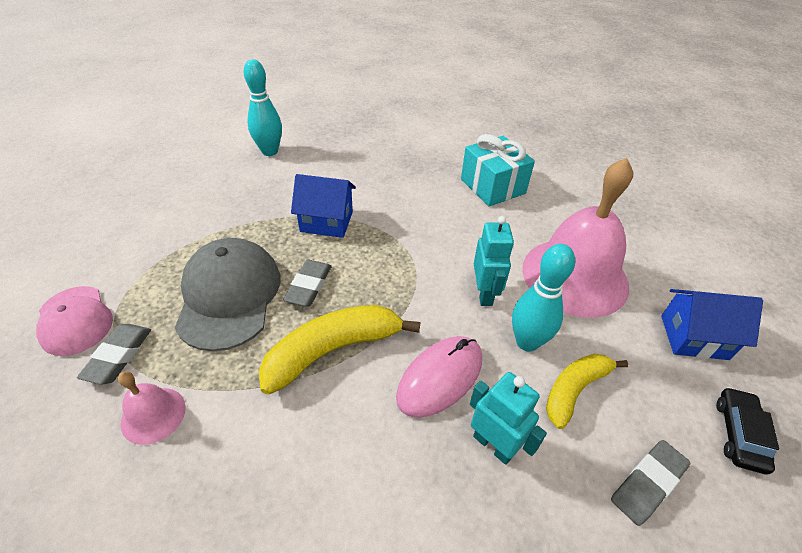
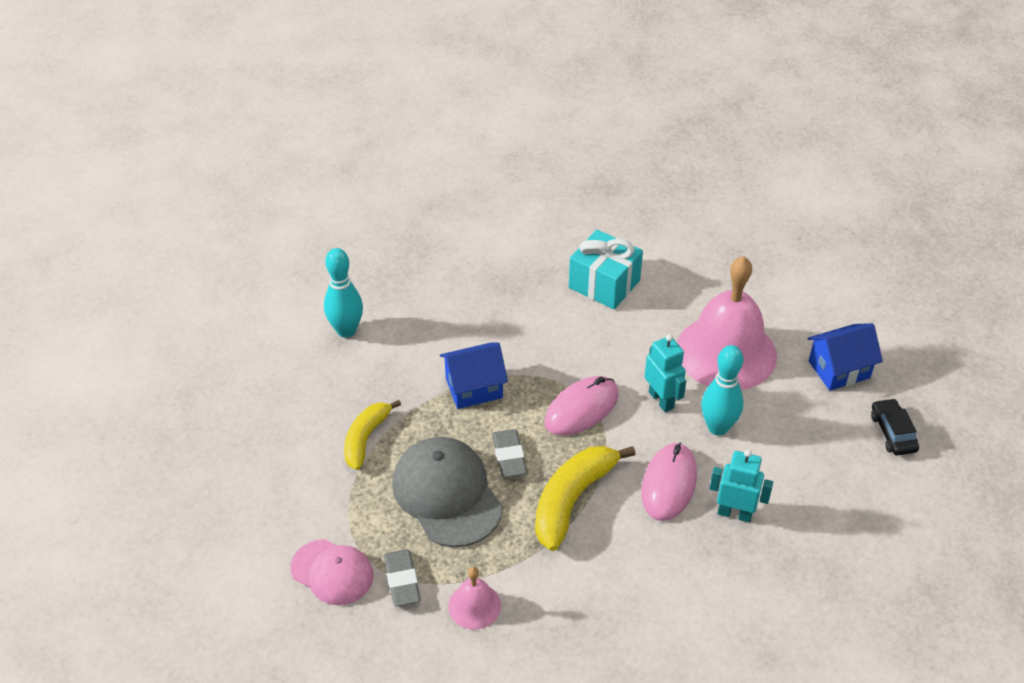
camera: 25 degrees left, 0 degrees up
yellow banana [546,354,628,429] -> yellow banana moved to [344,400,401,470]
grey eraser [611,440,690,526] -> none
none -> pink mouse [544,376,619,436]

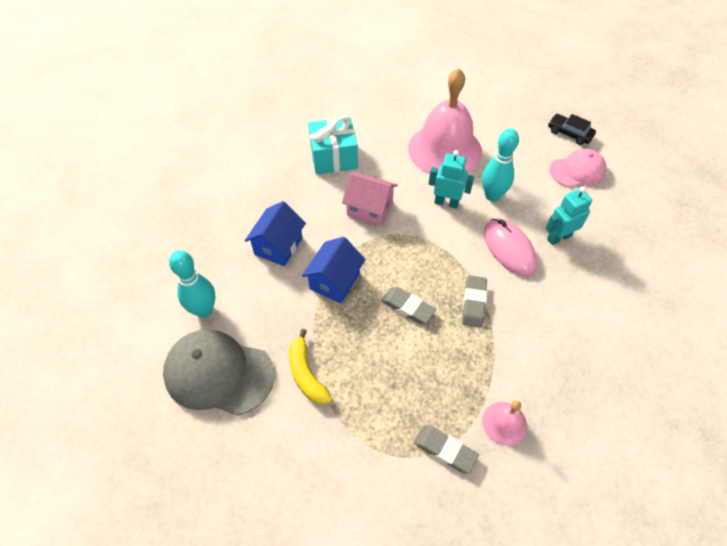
camera: 45 degrees left, 10 degrees up
pink cap [291,539,374,605] -> pink cap moved to [550,149,607,187]
grey cap [392,437,503,547] -> grey cap moved to [163,329,275,416]
yellow banana [535,446,636,551] -> grey eraser [462,275,487,328]
pink mouse [544,376,619,436] -> none
blue house [808,323,883,391] -> blue house moved to [245,201,306,266]
none -> pink house [342,172,398,226]

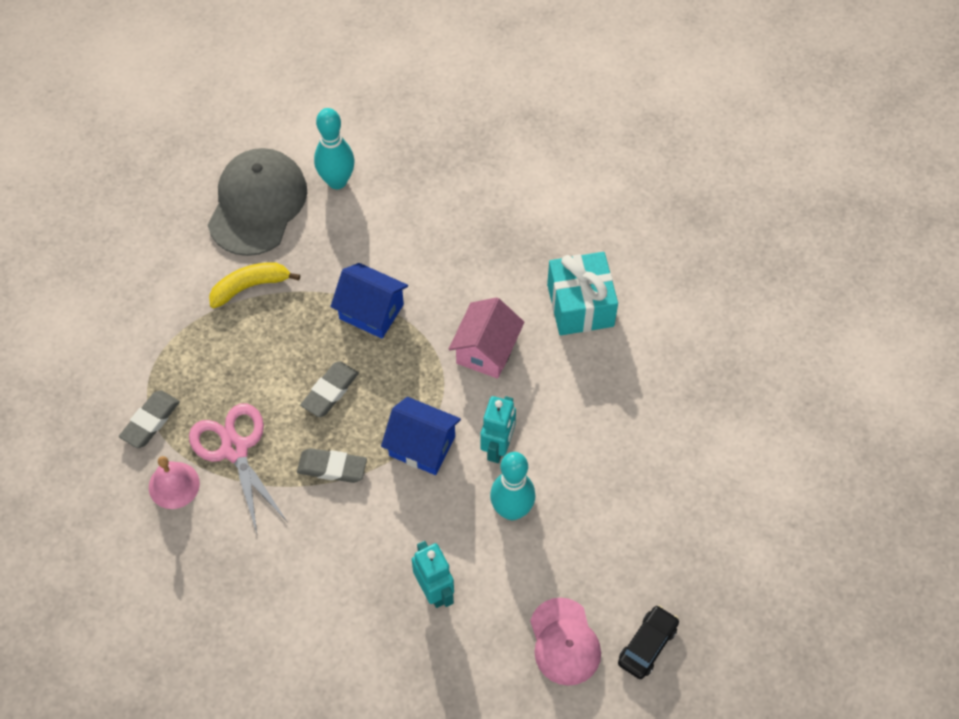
camera: 90 degrees right, 5 degrees up
blue house [245,201,306,266] -> blue house moved to [381,397,461,475]
pink bell [408,68,482,174] -> none
pink mouse [484,219,537,276] -> none
none -> pink scissors [189,404,287,533]

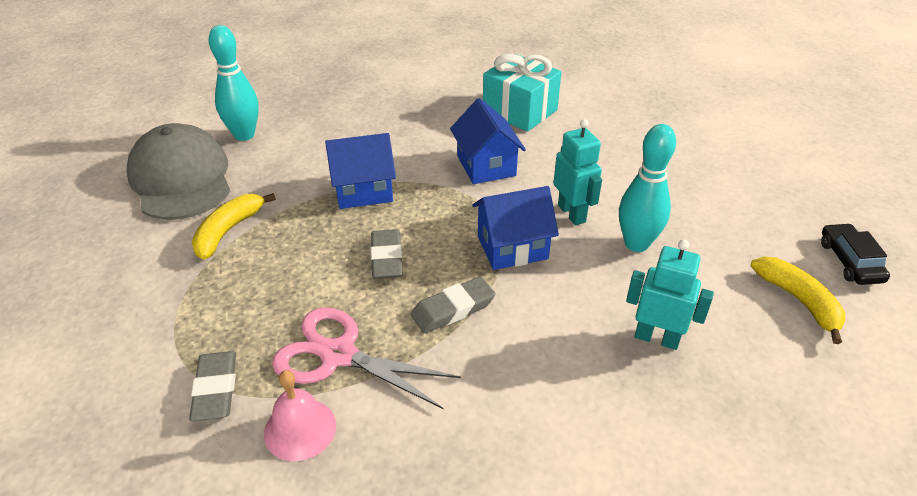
camera: 40 degrees left, 20 degrees down
pink house [449,297,524,379] -> blue house [450,98,526,184]
pink cap [530,597,601,686] -> yellow banana [751,257,845,344]

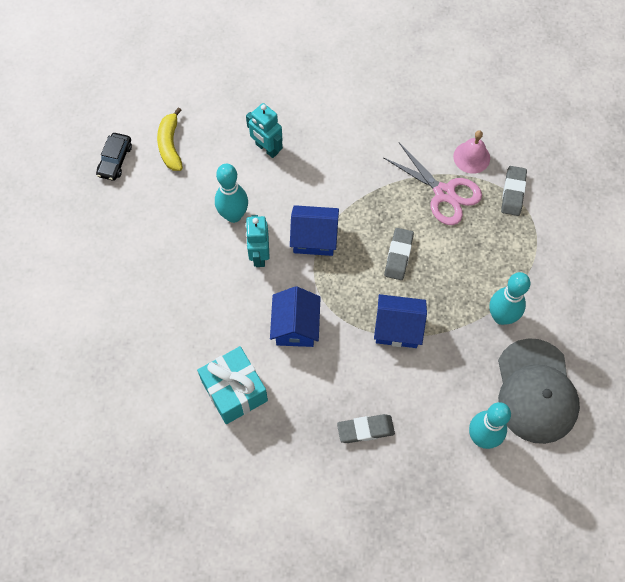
camera: 160 degrees left, 25 degrees up
yellow banana [192,193,276,259] -> turquoise bowling pin [490,272,530,325]
grey eraser [411,277,495,333] -> grey eraser moved to [337,414,395,443]

